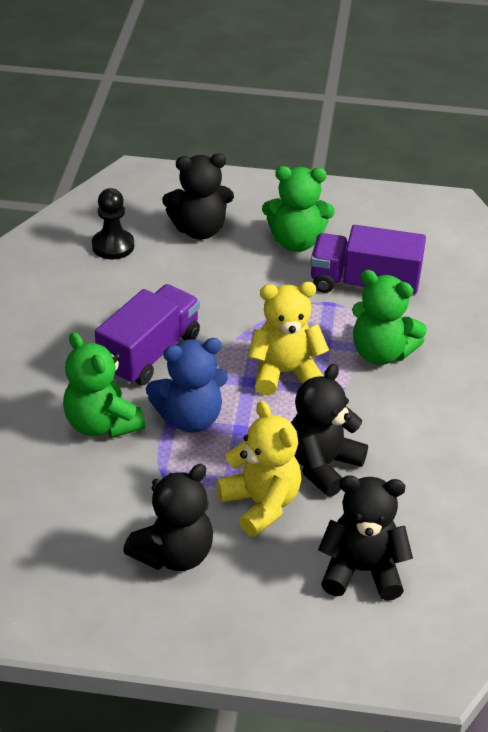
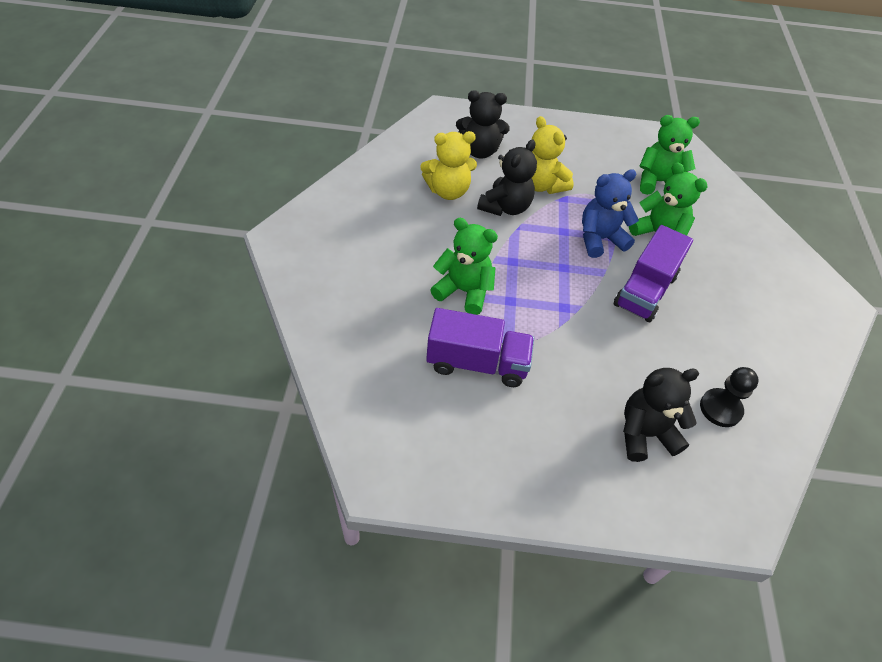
camera: 175 degrees right, 10 degrees up
black teddy bear [123,464,213,571] -> none
yellow teddy bear [248,282,329,395] -> yellow teddy bear moved to [421,131,477,200]
green teddy bear [262,166,335,252] -> green teddy bear moved to [640,115,700,195]

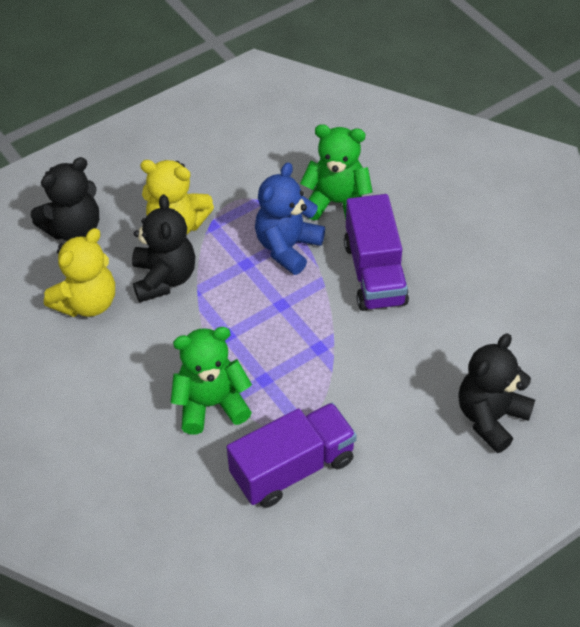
camera: 35 degrees left, 0 degrees up
green teddy bear [640,115,700,195] -> none
black pawn [700,367,759,427] -> none

